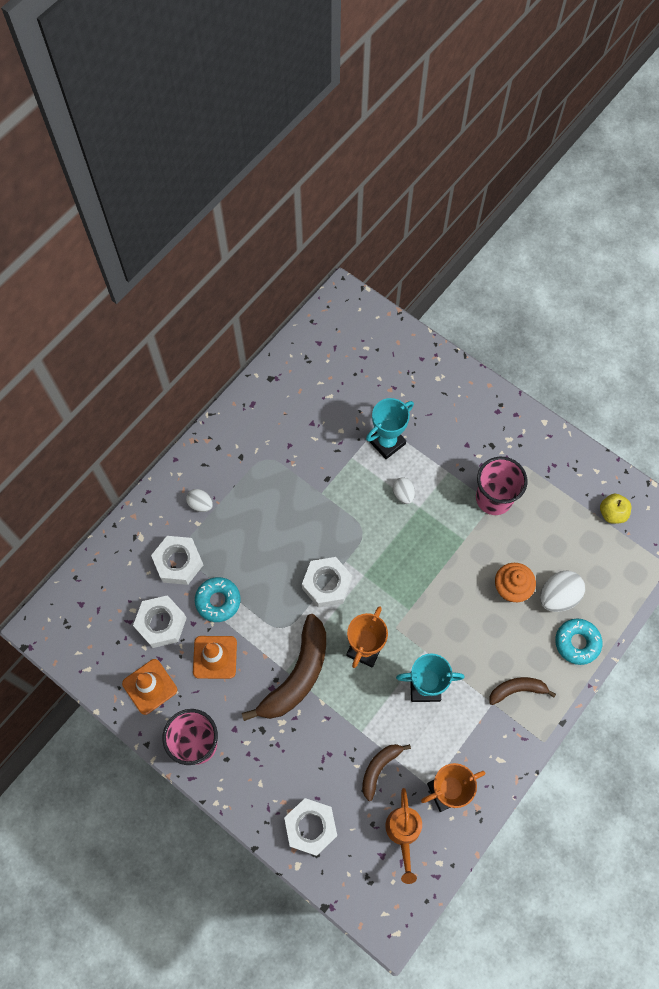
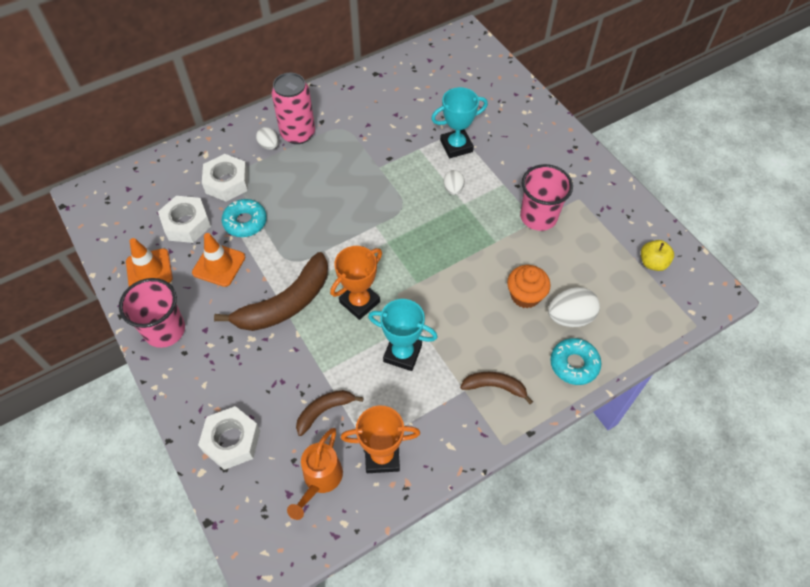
camera: 20 degrees right, 10 degrees down
white nut [302,557,352,608] -> none
none -> pink can [271,73,315,144]

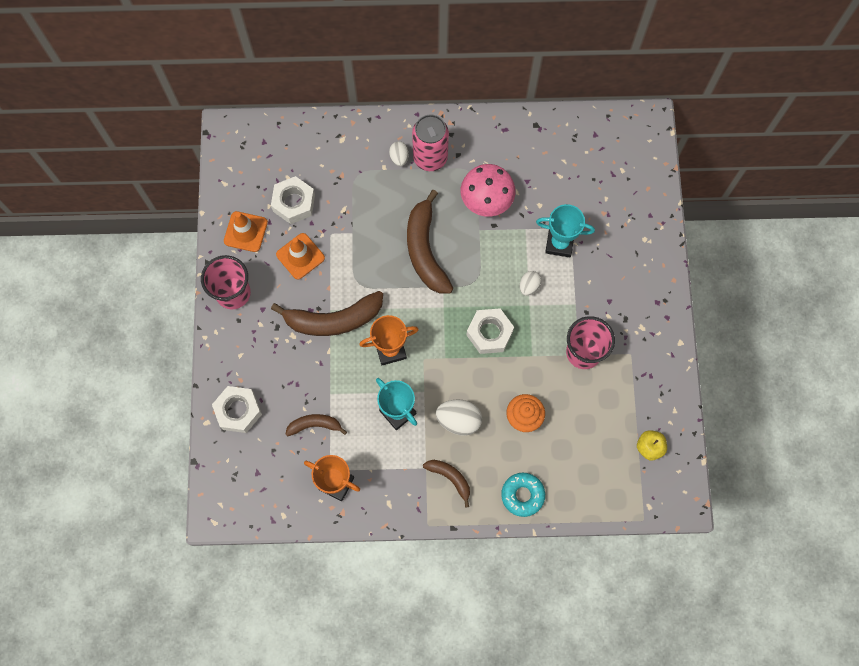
camera: 30 degrees right, 15 degrees up
white nut [202,154,248,202] -> white nut moved to [467,308,514,354]
turquoise donut [222,199,267,237] -> none
orange watering can [287,428,343,520] -> none
white egg [548,287,600,327] -> white egg moved to [436,400,482,436]
none -> brown banana [407,190,454,294]
none -> pink mushroom [461,164,515,217]

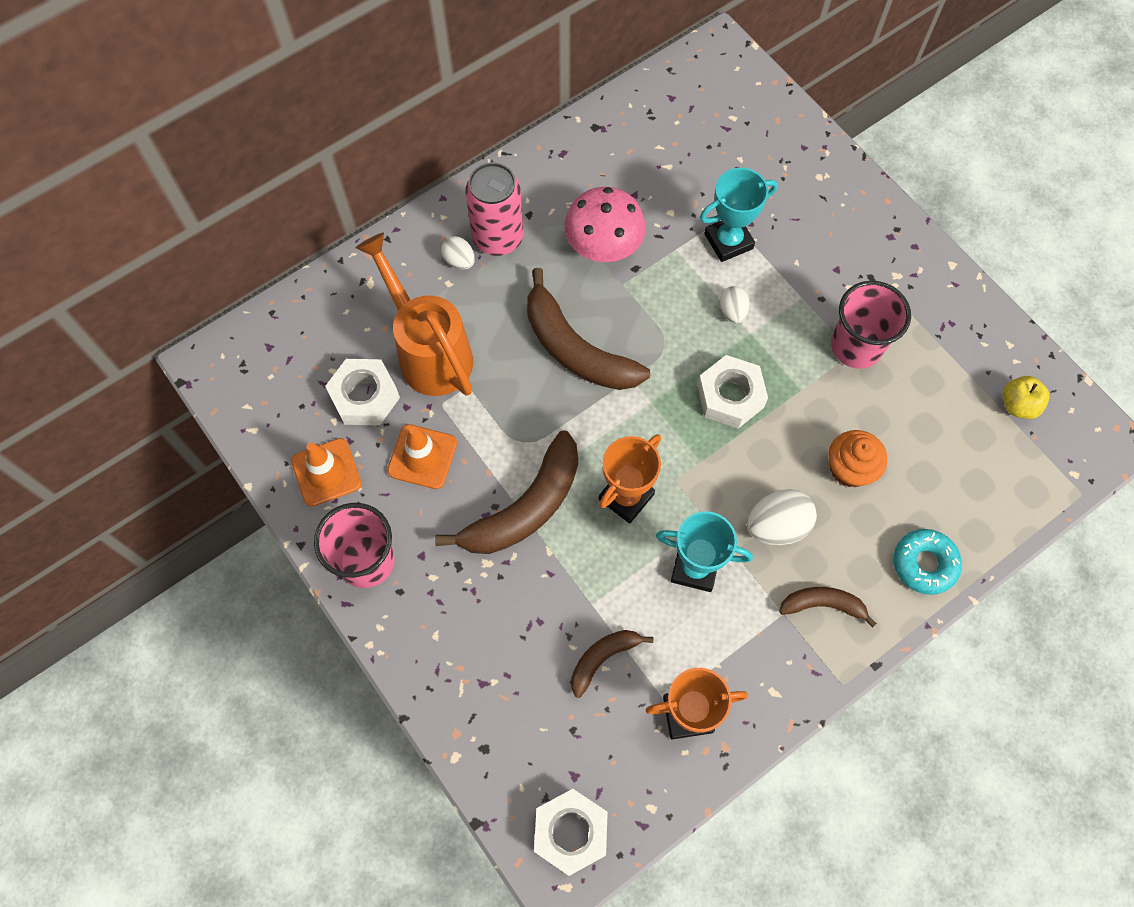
camera: 35 degrees left, 5 degrees down
white nut [212,386,262,433] -> white nut moved to [534,789,608,876]
none -> orange watering can [356,233,473,396]

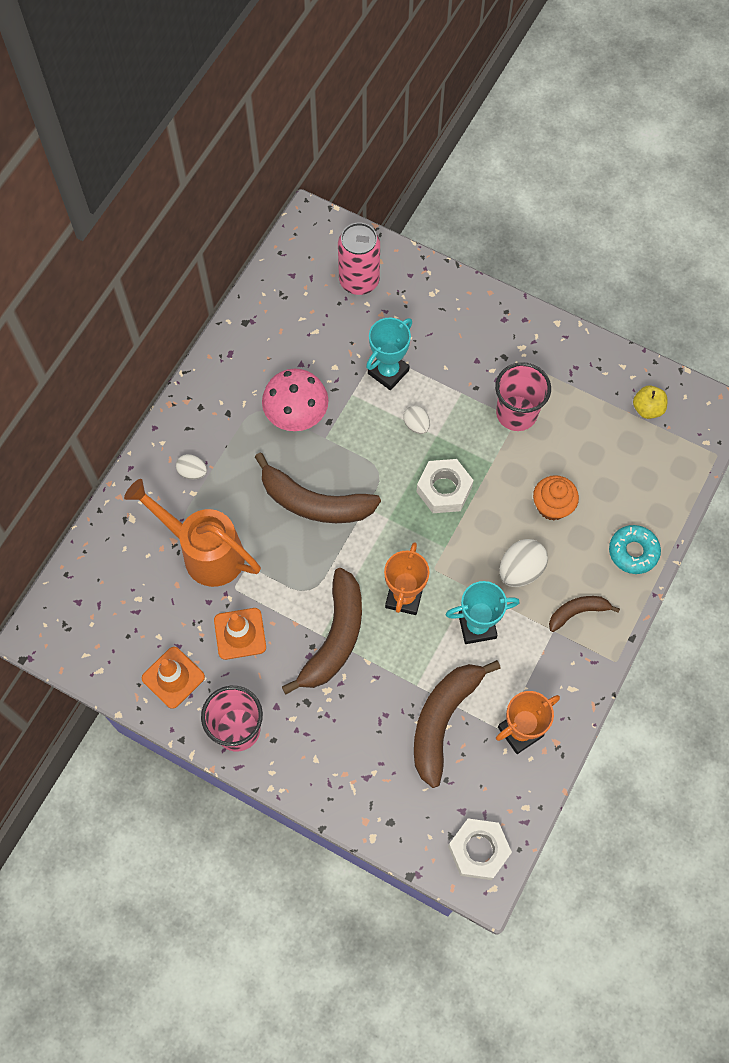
camera: 25 degrees left, 0 degrees up
white nut [325,359,400,426] -> none
pink can [465,162,523,256] -> pink can moved to [338,222,380,295]
brown banana [571,630,653,698] -> brown banana [414,660,501,788], size x1.88

